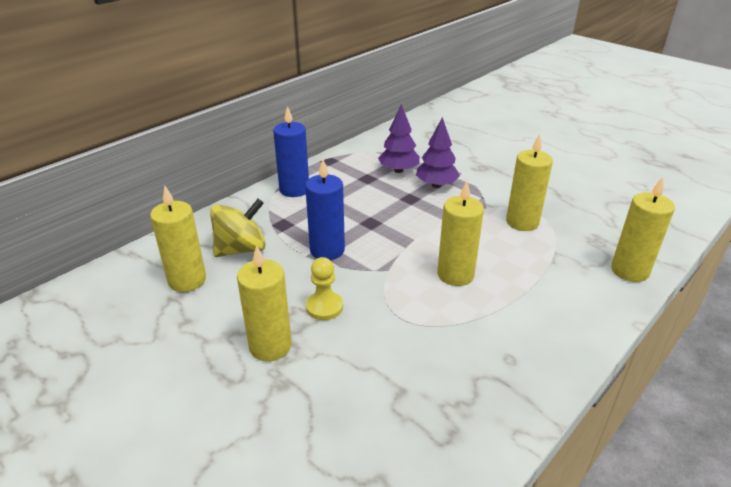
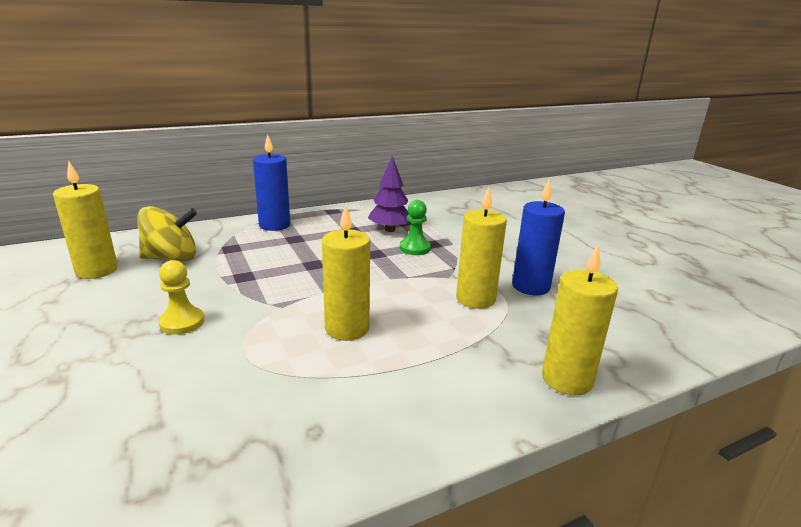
camera: 20 degrees right, 10 degrees down
yellow candle [237,245,292,361] -> none
blue candle [305,159,345,260] -> blue candle moved to [512,179,565,295]
purple tree [416,117,460,188] -> green pawn [400,200,431,255]

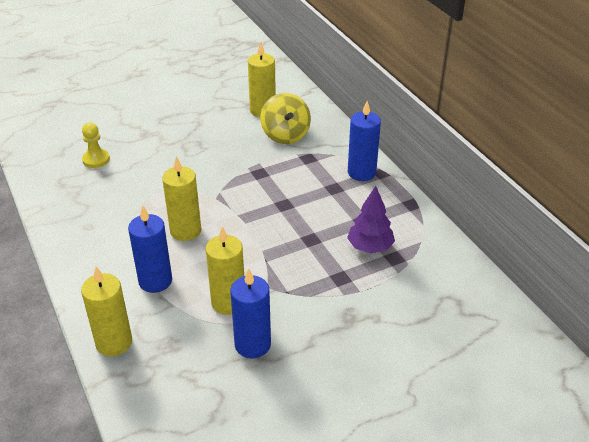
camera: 90 degrees right, 15 degrees up
yellow pawn [158,260,204,335] -> yellow pawn moved to [82,123,110,168]
green pawn [400,200,431,255] -> none
none -> blue candle [128,206,172,293]

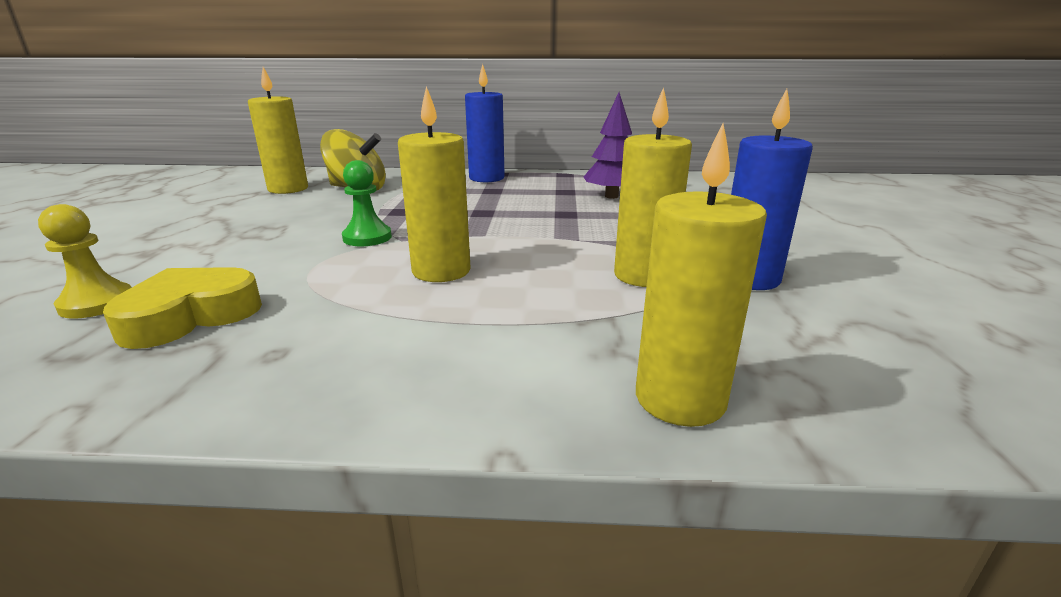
camera: 60 degrees left, 15 degrees down
blue candle [128,206,172,293] -> none
none -> yellow heart [103,267,262,349]
none -> green pawn [342,160,392,246]

